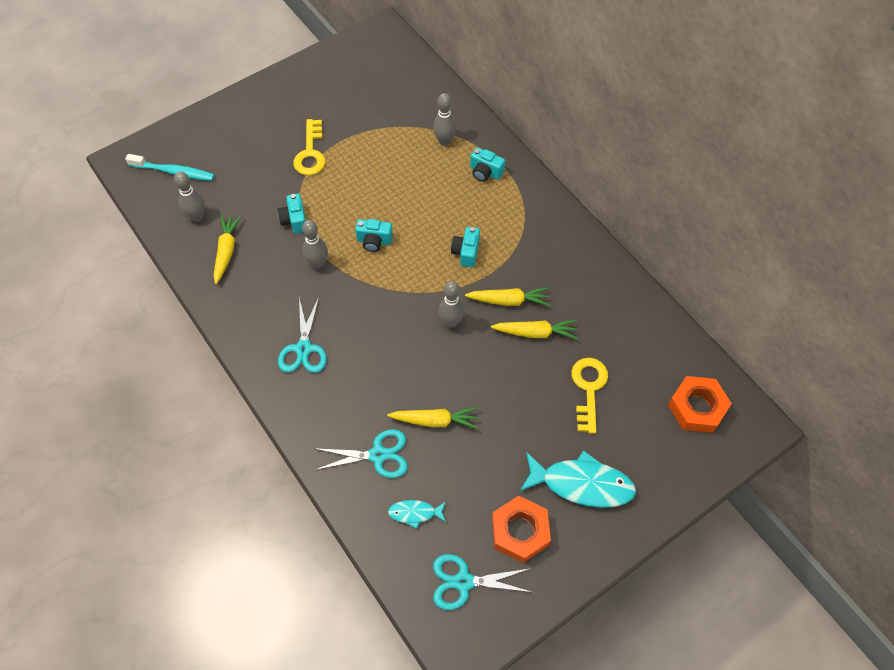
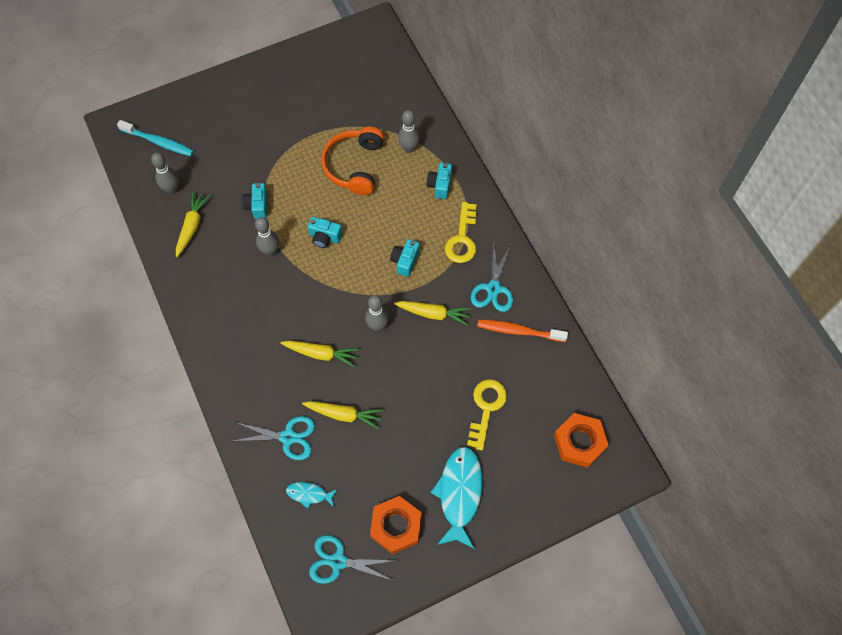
camera: 10 degrees right, 5 degrees up
turquoise scissors [278,297,327,373] -> turquoise scissors moved to [471,241,513,312]
yellow key [293,119,325,175] -> yellow key moved to [445,202,477,263]
turquoise camera [470,147,505,182] -> turquoise camera turned 60 degrees clockwise [426,163,452,199]
yellow carrot [491,320,577,339] -> yellow carrot moved to [281,340,359,367]
turquoise fish [520,450,636,508] -> turquoise fish turned 105 degrees counterclockwise [430,447,482,549]
none -> orange headphones [321,127,384,195]
none -> orange toothbrush [477,320,568,342]

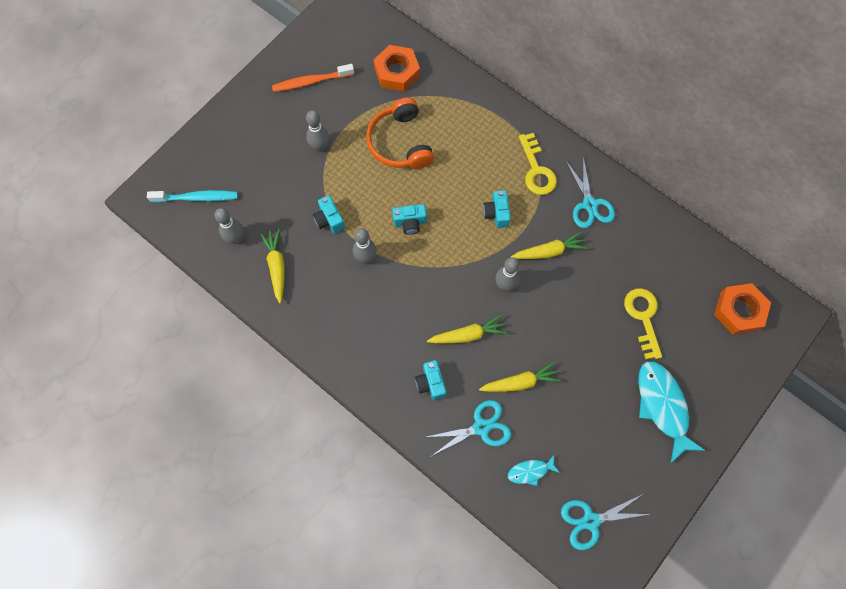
camera: 25 degrees left, 5 degrees up
orange nut [370,496,422,554] -> orange nut moved to [374,45,420,92]
grey bowling pin [398,110,420,153] -> grey bowling pin moved to [306,110,329,152]
turquoise camera [426,163,452,199] -> turquoise camera moved to [415,360,446,400]
orange toothbrush [477,320,568,342] -> orange toothbrush moved to [272,64,354,92]

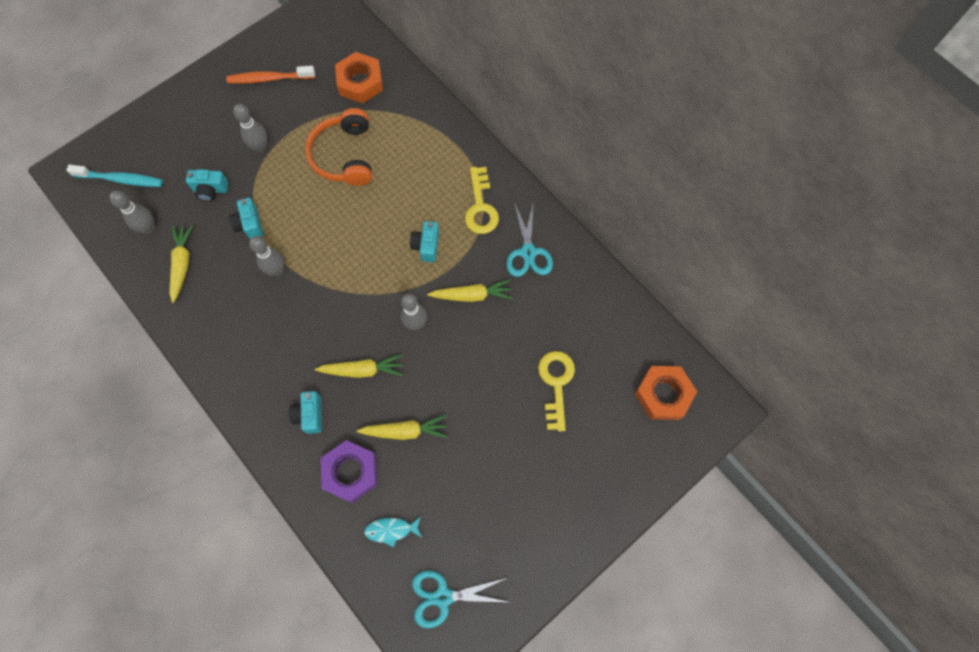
camera: 10 degrees right, 0 degrees up
turquoise camera [392,204,427,235] -> turquoise camera moved to [186,169,228,202]
turquoise scissors [426,400,511,456] -> purple nut [321,440,378,503]
turquoise fish [638,361,706,463] -> none

